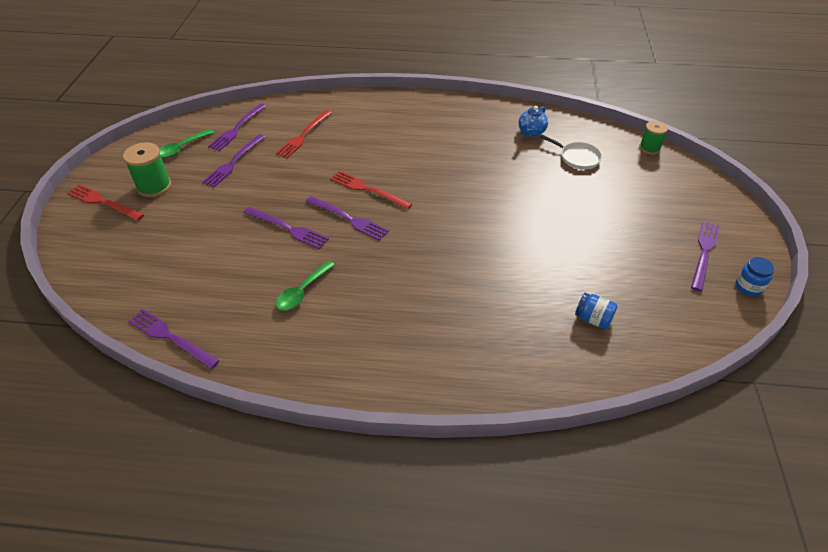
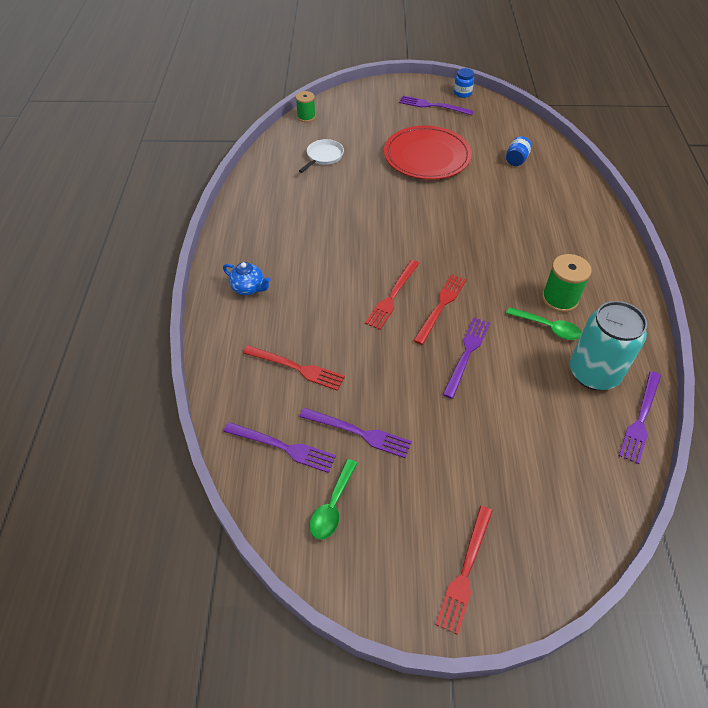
camera: 95 degrees left, 5 degrees up
green spool [123,142,171,197] -> green spool moved to [542,254,592,312]
green spoon [159,129,214,158] -> green spoon turned 75 degrees clockwise [309,459,358,540]
purple fork [306,196,389,241] -> red fork [413,274,466,345]
blue teapot [518,106,548,137] -> blue teapot moved to [223,262,271,295]
none -> red plate [384,126,472,180]
none -> turquoise can [570,301,647,390]

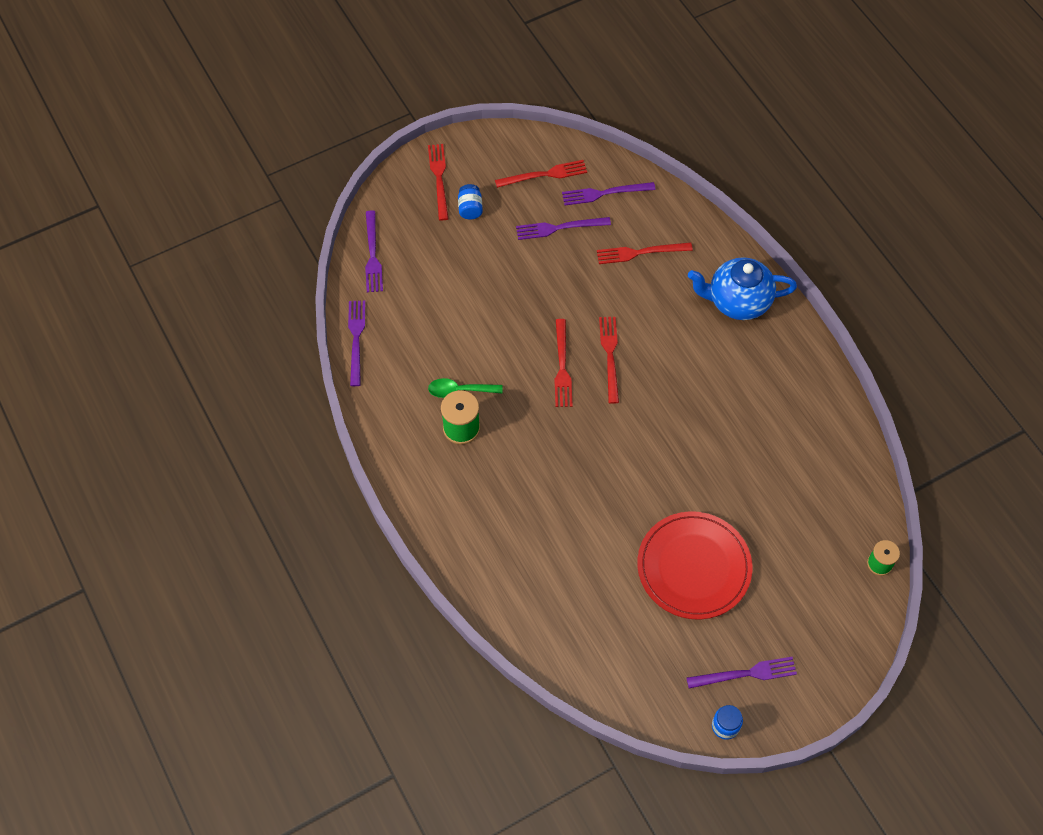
camera: 150 degrees right, 10 degrees up
blue teapot [223,262,271,295] -> blue teapot [688,257,797,320], size x1.90
white pan [299,139,344,173] -> none
green spoon [309,459,358,540] -> red fork [495,160,587,188]
purple fork [442,317,490,399] -> purple fork moved to [365,210,383,292]
blue jar [506,136,532,166] -> blue jar moved to [458,184,483,219]
turquoise can [570,301,647,390] -> none

